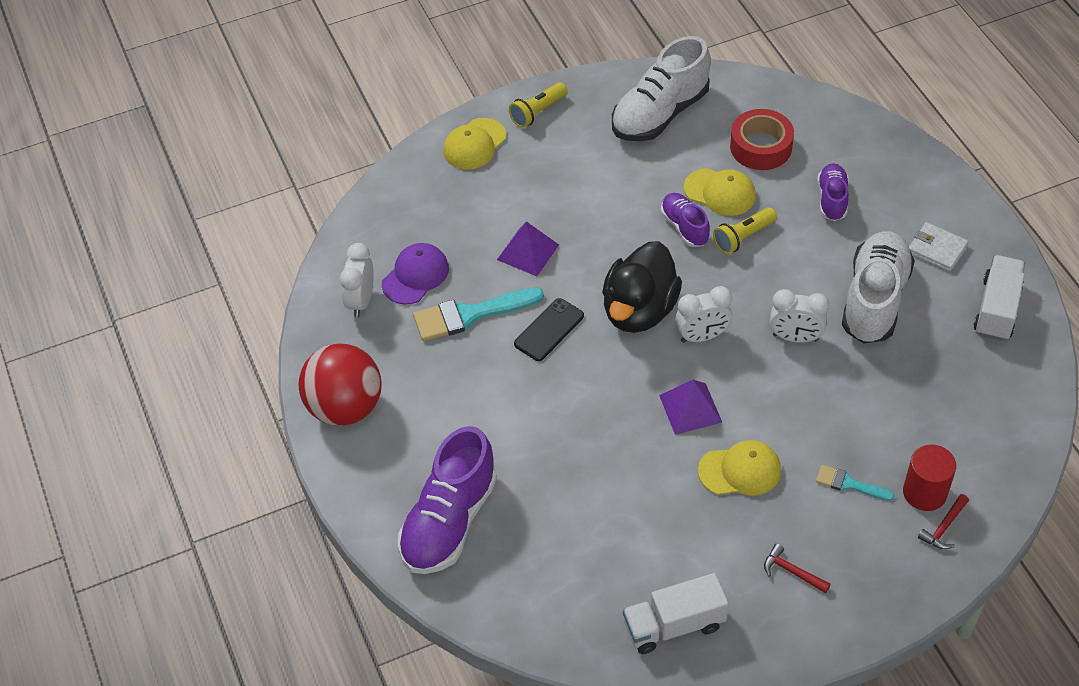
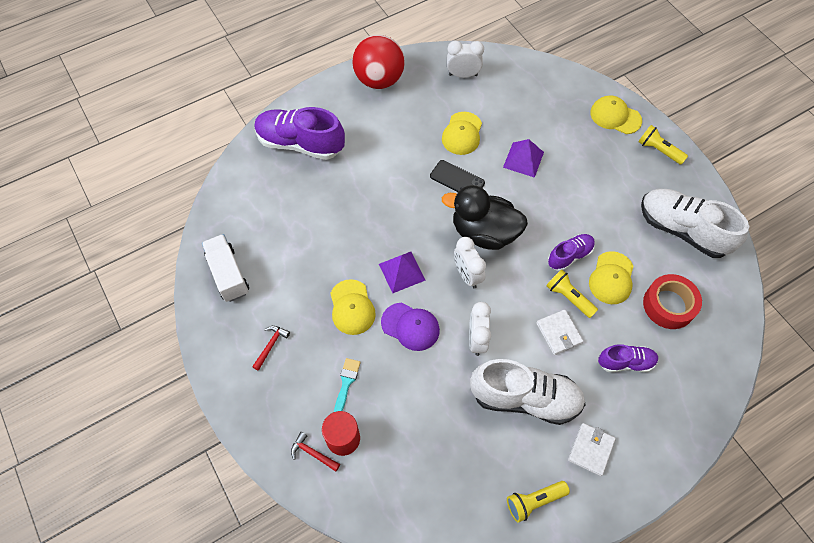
camera: 80 degrees right, 10 degrees up
purple cap [382,243,449,304] -> purple cap moved to [381,303,440,351]
turquoise brush [413,287,544,341] -> yellow cap [442,112,482,155]
white truck [974,255,1025,341] -> yellow flashlight [507,481,570,522]
none -> white wallet [536,310,584,355]

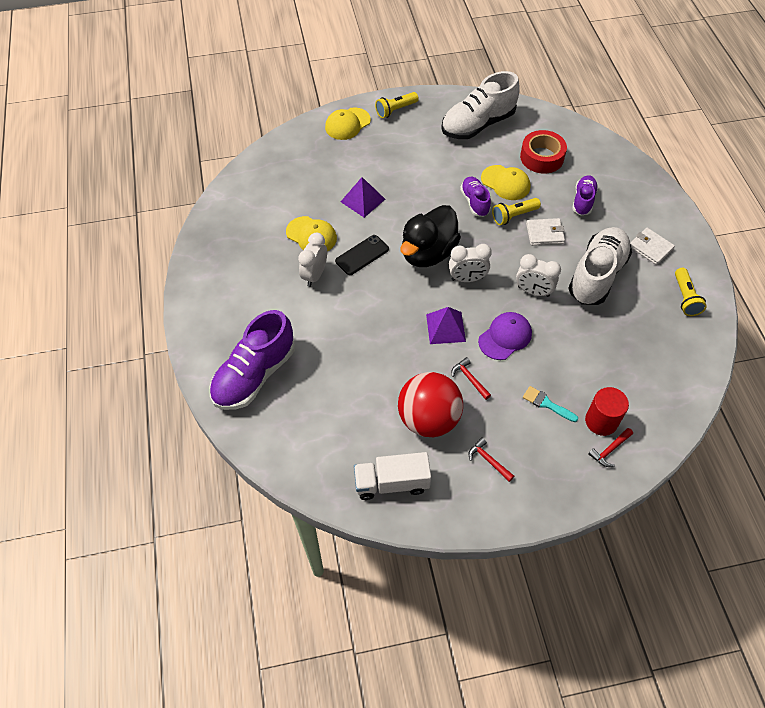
camera: 70 degrees left, 5 degrees down
yellow cap [330,279,376,335] -> red hammer [452,357,491,400]
red ball [352,35,405,89] -> red ball moved to [398,372,463,437]
white clock [447,41,484,78] -> white clock moved to [298,233,327,287]

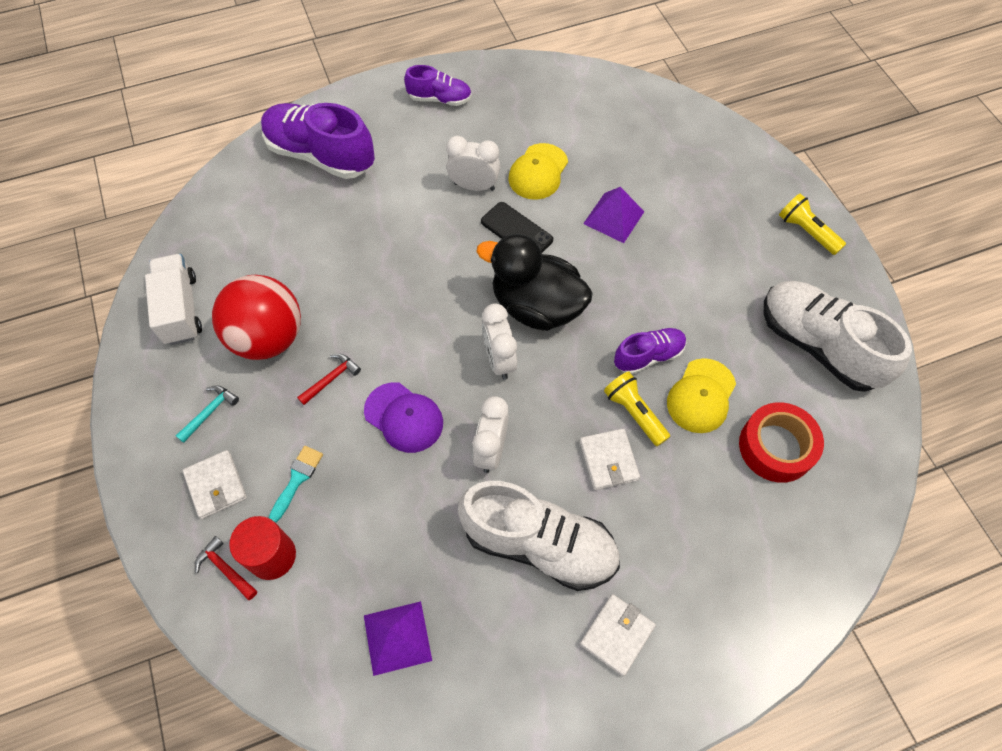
camera: 80 degrees right, 5 degrees up
yellow cap [325,107,371,140] -> none
purple pyramid [426,307,466,344] -> purple pyramid moved to [364,601,432,676]
red hammer [469,437,514,482] -> turquoise hammer [176,385,239,443]
purple shoe [572,175,598,215] -> purple shoe moved to [404,65,472,106]
yellow flashlight [675,268,707,316] -> none
none -> white wallet [183,450,247,519]

